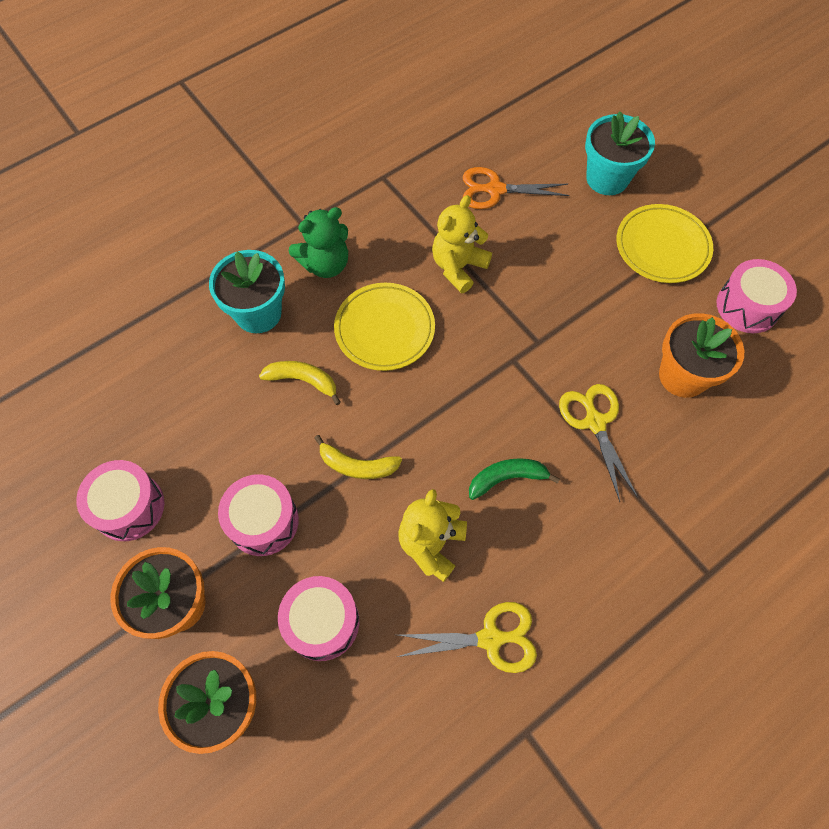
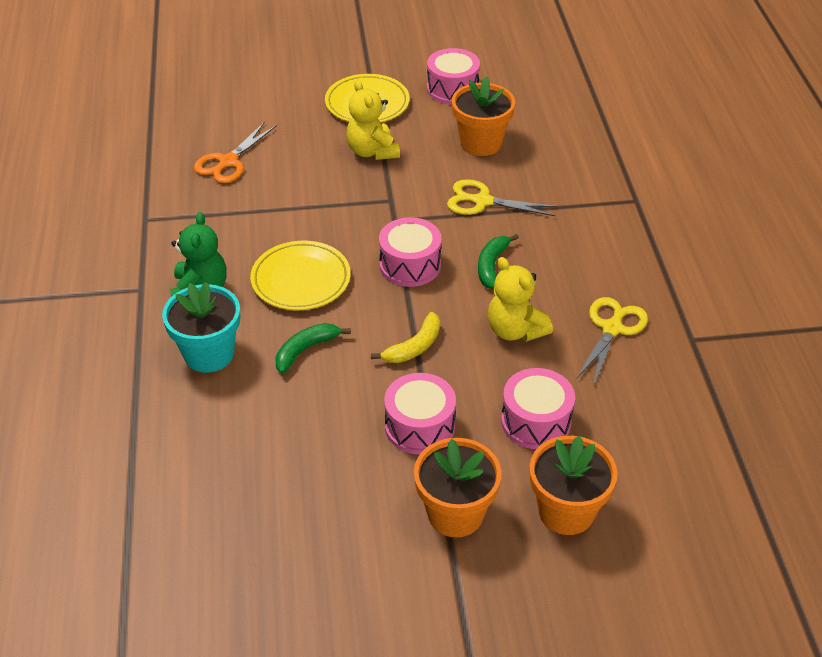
camera: 60 degrees left, 20 degrees down
pink drum [76,460,164,541] -> pink drum moved to [379,217,442,287]
yellow banana [259,361,341,405] -> green banana [276,323,351,374]
yellow teddy bear [432,195,492,293] -> yellow teddy bear moved to [346,80,400,160]
turquoise flower pot [585,111,655,195] -> none

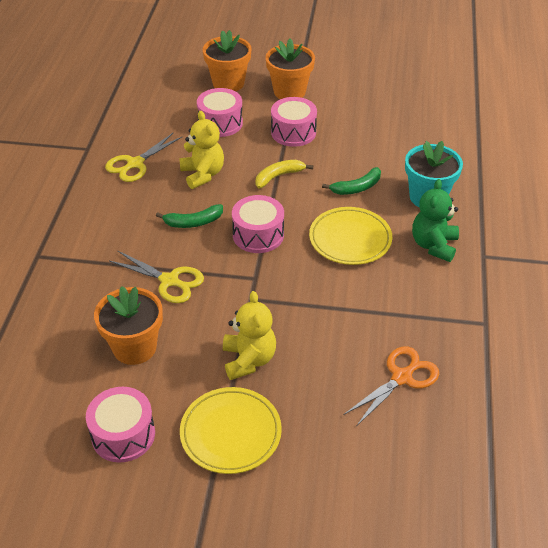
camera: 165 degrees left, 0 degrees up
green banana [478,234,519,289] -> green banana turned 45 degrees clockwise [156,204,223,228]

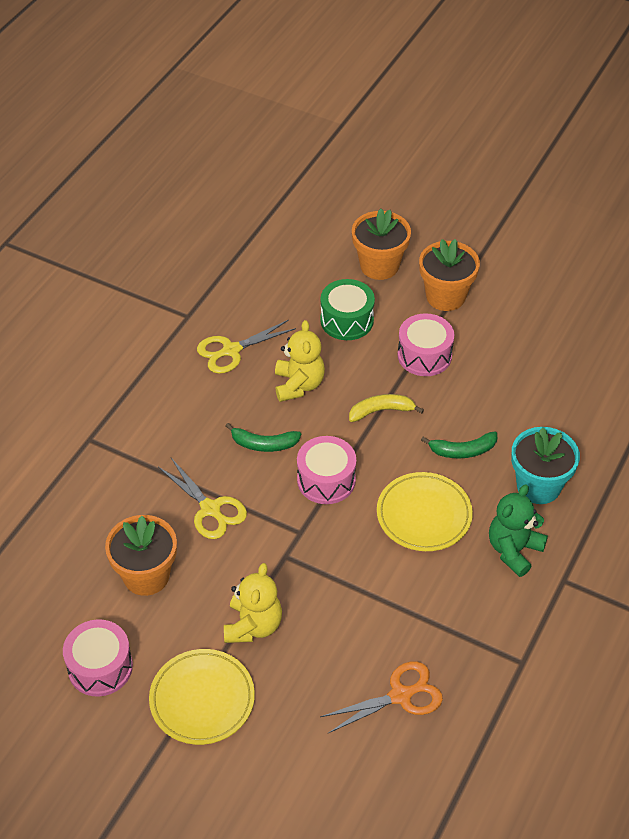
camera: 20 degrees right, 5 degrees up
pink drum [197,88,243,137] -> green drum [320,279,375,340]

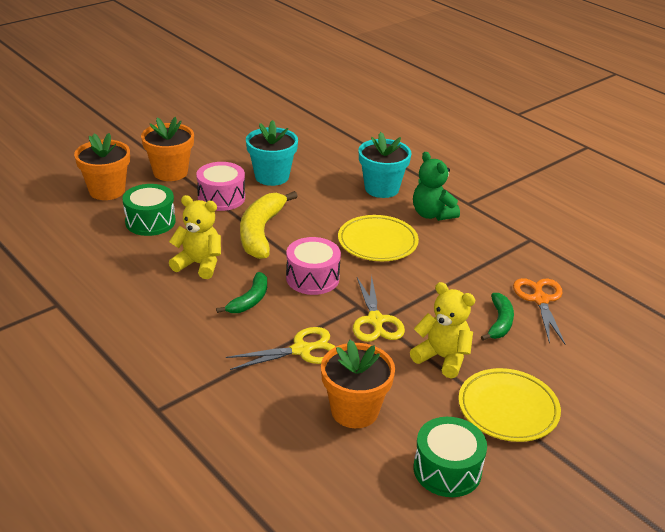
camera: 70 degrees left, 15 degrees down
pink drum [63,619,133,697] -> green drum [413,417,487,497]
yellow scissors [197,320,296,374] -> yellow scissors moved to [353,275,405,342]
yellow banana [349,394,424,422] -> yellow banana [240,191,298,259], size x1.75
green banana [421,431,497,458] -> green banana moved to [481,293,514,340]
none -> turquoise flower pot [246,120,298,186]

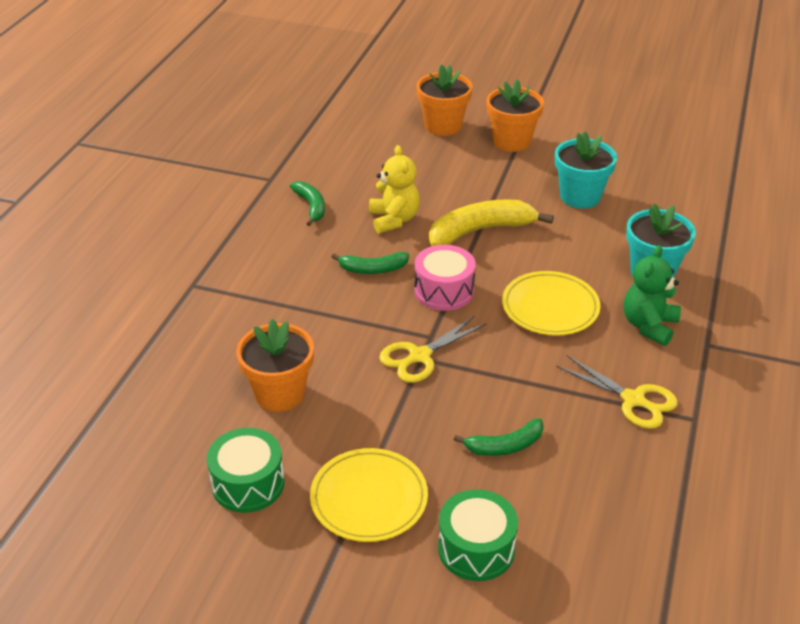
camera: 60 degrees right, 5 degrees up
green drum [122,184,176,236] -> green drum moved to [438,489,518,581]
pink drum [196,162,245,211] -> none
yellow scissors [226,327,336,370] -> yellow scissors moved to [557,355,678,429]
yellow teddy bear [410,282,475,379] -> none
orange scissors [513,278,565,344] -> none
none -> green banana [290,181,325,226]

